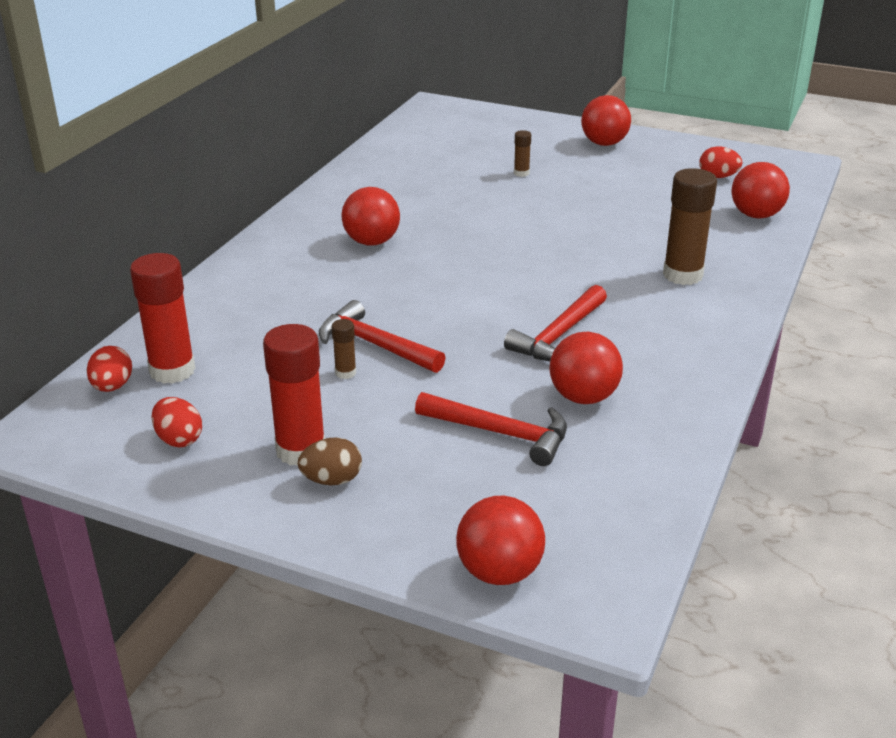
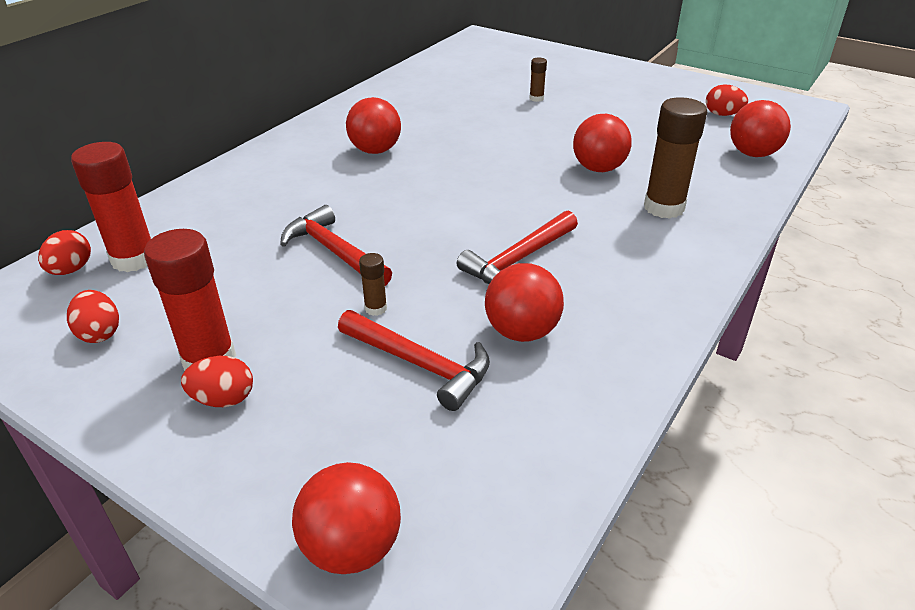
camera: 10 degrees right, 5 degrees up
brown egg [298,437,362,485] -> red egg [181,356,253,407]
brown glue stick [332,319,356,379] -> brown glue stick moved to [359,253,387,316]
red ball [581,95,631,146] -> red ball moved to [573,114,632,172]

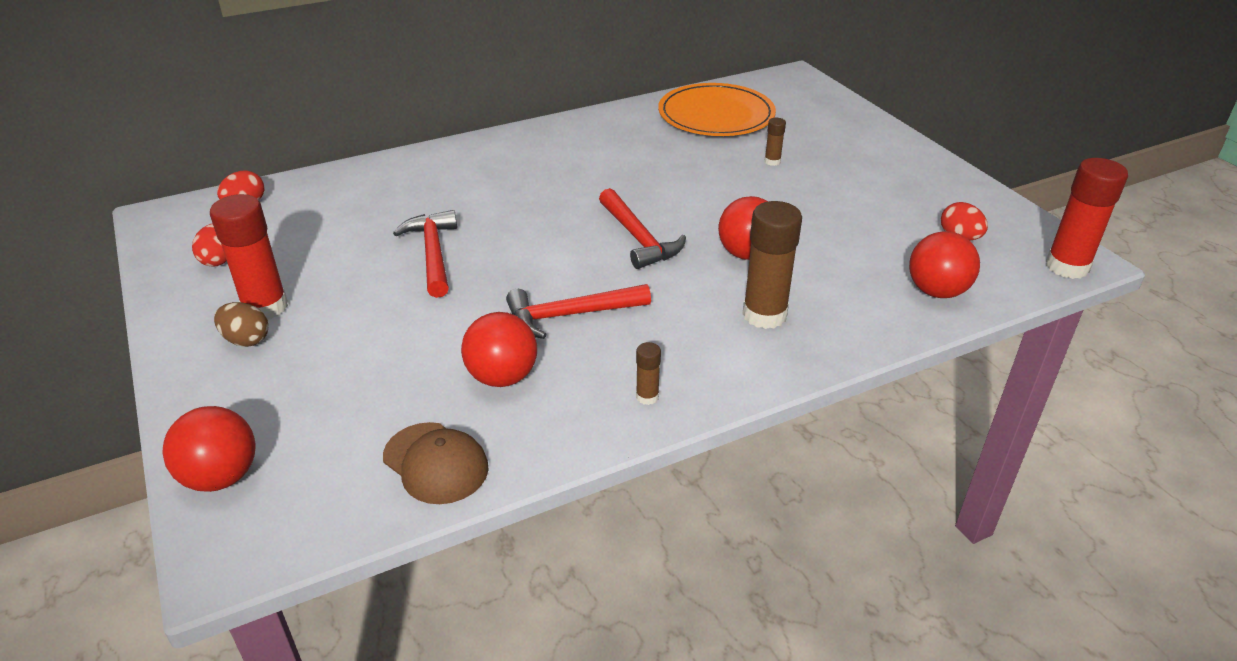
camera: 30 degrees right, 0 degrees up
red glue stick [71,142,151,272] -> red glue stick moved to [1046,158,1128,279]
red egg [181,356,253,407] -> brown egg [214,302,268,347]
red hammer [338,310,490,411] -> red hammer moved to [599,188,686,269]
red ball [346,97,401,154] -> none
brown glue stick [359,253,387,316] -> brown glue stick moved to [636,342,661,405]
none -> brown cap [383,422,488,504]
none -> orange plate [658,83,776,136]

